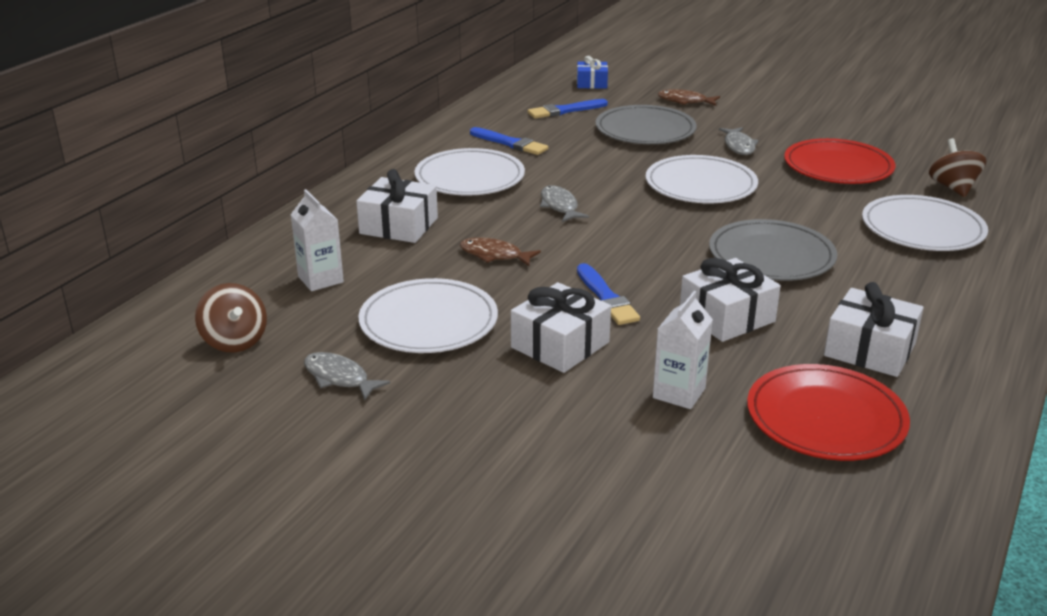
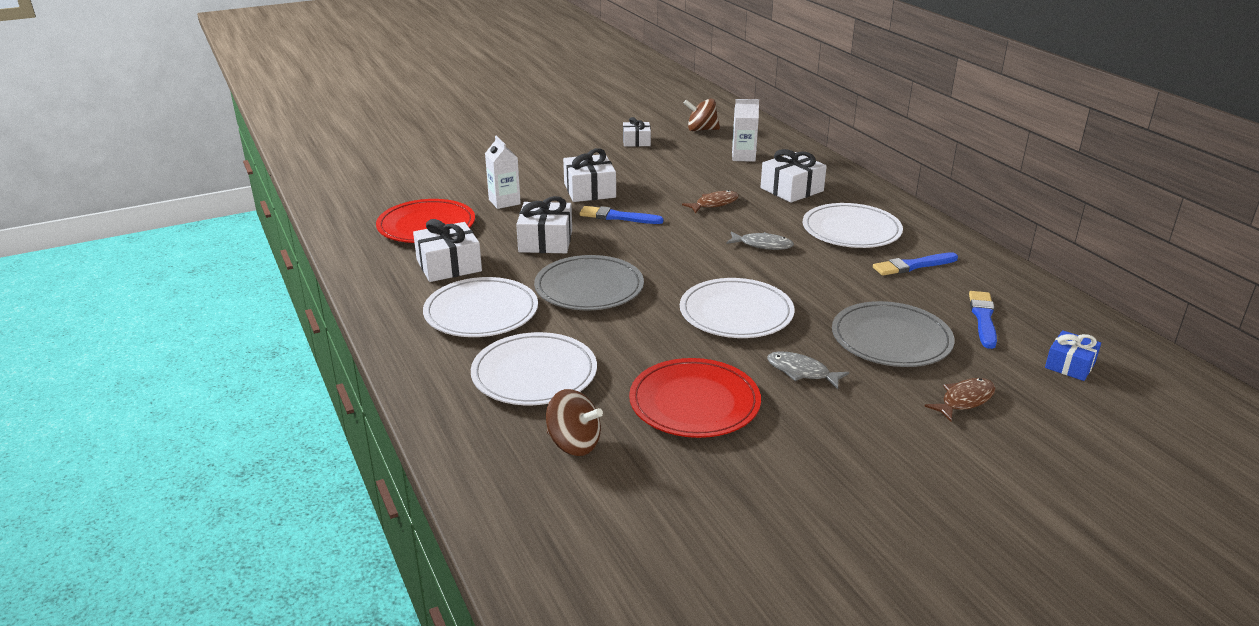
camera: 125 degrees right, 0 degrees up
grey fish [304,352,390,400] -> white gift [623,117,651,147]
white plate [359,278,498,353] -> white plate moved to [423,277,538,337]

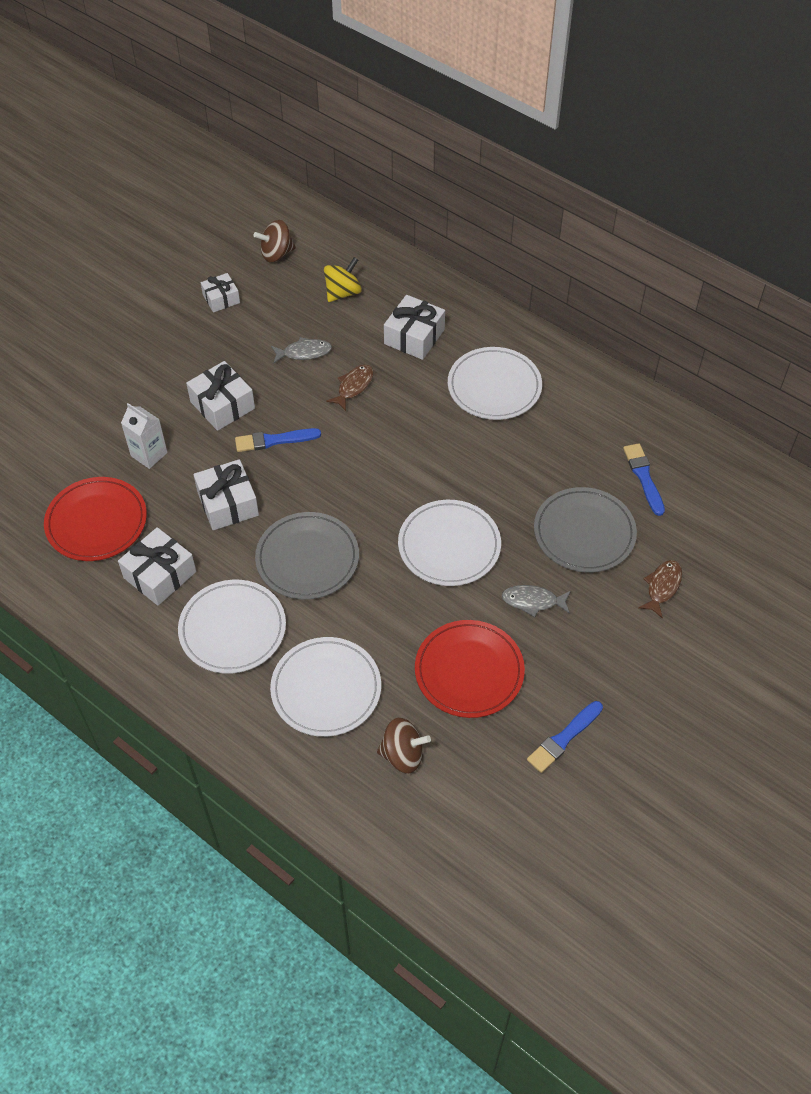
camera: 25 degrees left, 25 degrees up
grey fish [726,231,794,250] -> grey fish moved to [271,337,332,363]
white carton [732,99,759,162] -> yellow spinning top [324,257,362,302]
blue brush [873,252,958,276] -> blue brush moved to [527,701,603,773]
blue gift [1045,330,1101,381] -> none

